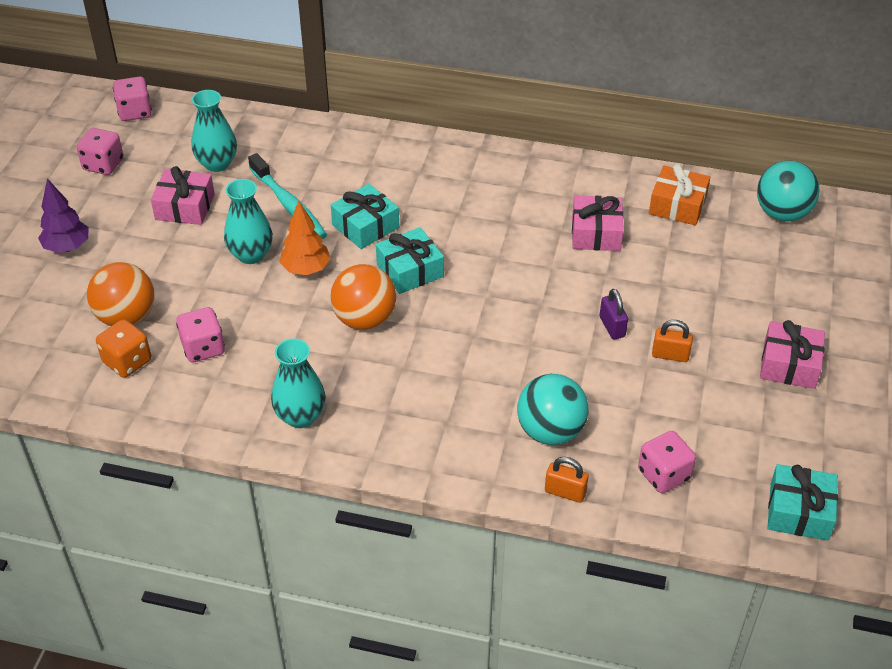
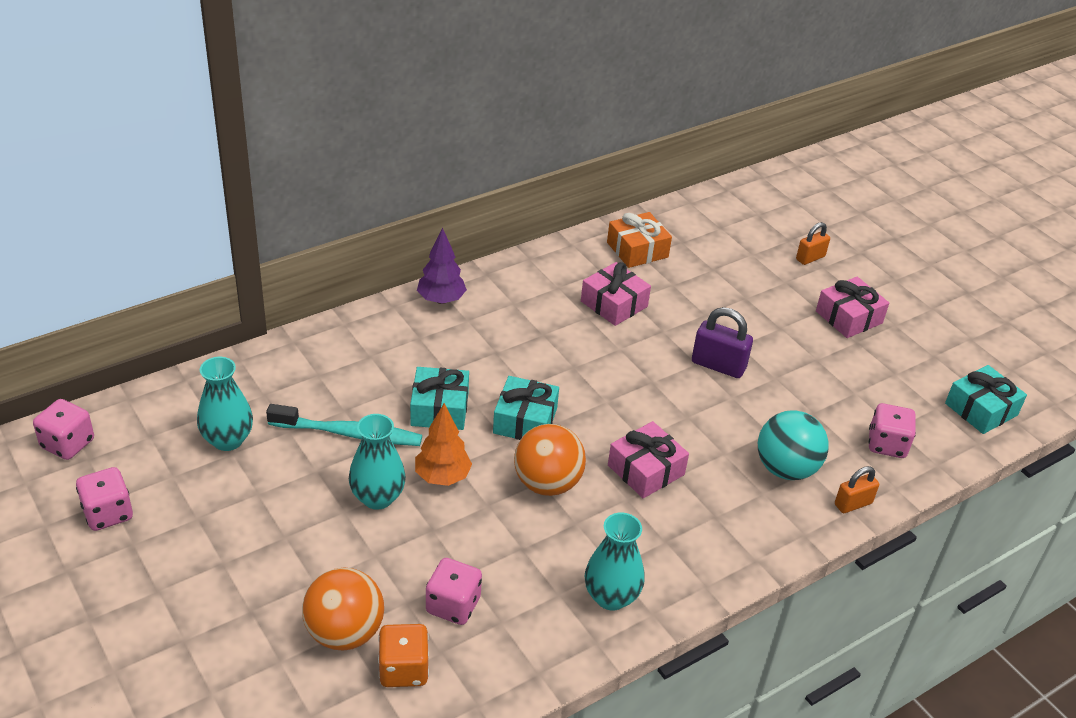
camera: 50 degrees left, 5 degrees down
purple tree [38,178,89,253] -> purple tree moved to [417,228,467,304]
pink gift [151,166,215,225] -> pink gift moved to [608,421,689,498]
purple padlock [600,289,628,339] -> purple padlock [692,307,753,378], size x1.54
orange padlock [652,320,693,362] -> orange padlock moved to [796,222,830,265]
turquoise ball [757,160,820,222] -> none

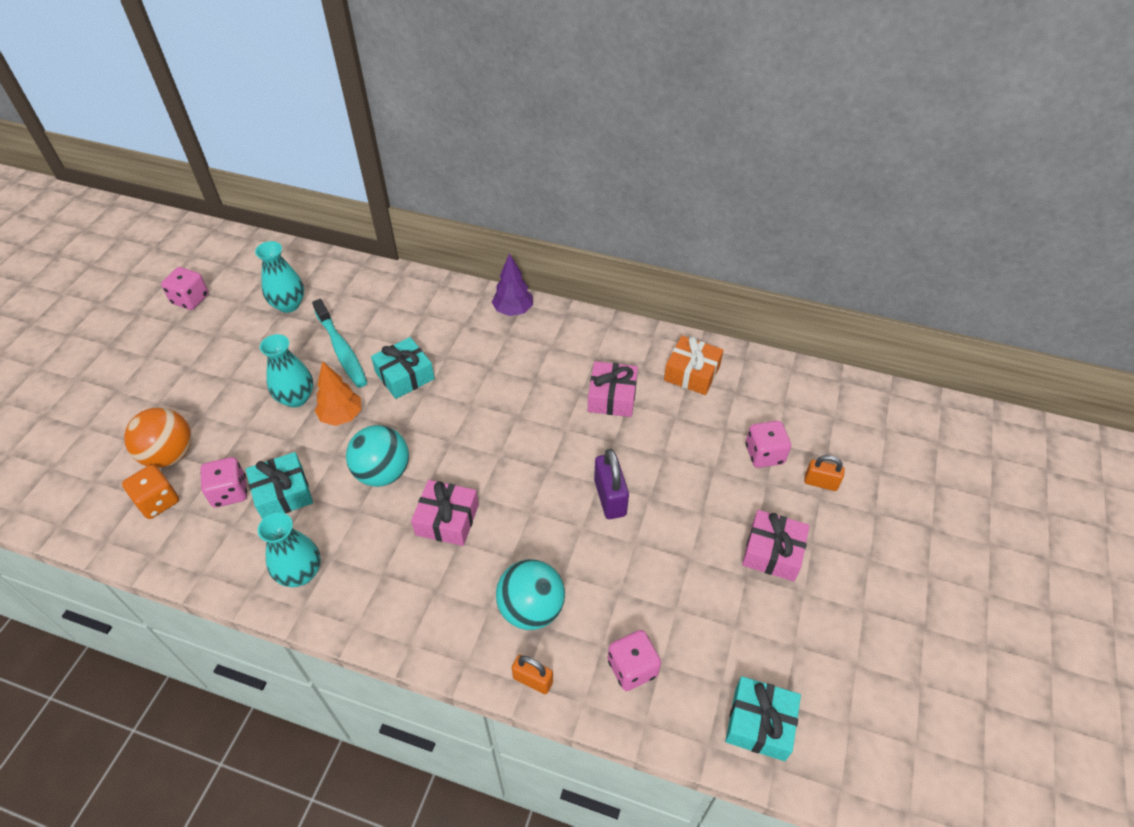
camera: 55 degrees right, 10 degrees up
pink dice [33,399,94,460] -> pink dice moved to [745,421,791,468]
turquoise gift [493,376,559,440] -> turquoise gift moved to [246,452,313,520]
orange ball [514,424,586,496] -> turquoise ball [346,425,409,487]

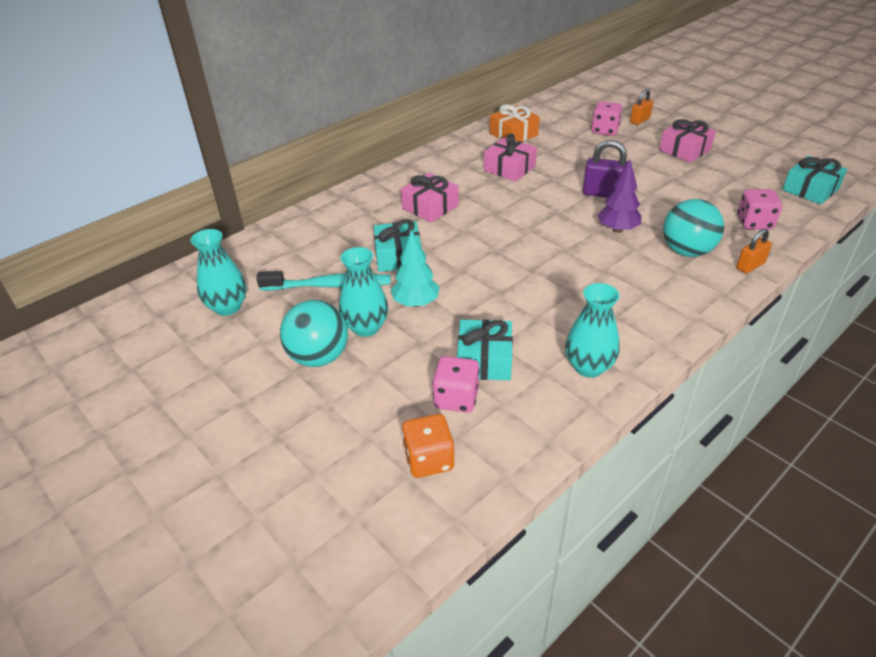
camera: 60 degrees left, 10 degrees down
orange ball [124,407,192,468] -> none
pink dice [161,267,209,310] -> none
orange tree [315,361,362,426] -> turquoise tree [391,230,439,307]
turquoise ball [346,425,409,487] -> turquoise ball moved to [280,300,348,367]
pink gift [411,480,479,546] -> pink gift moved to [401,173,458,223]
purple tree [492,253,533,316] -> purple tree moved to [597,160,642,233]

